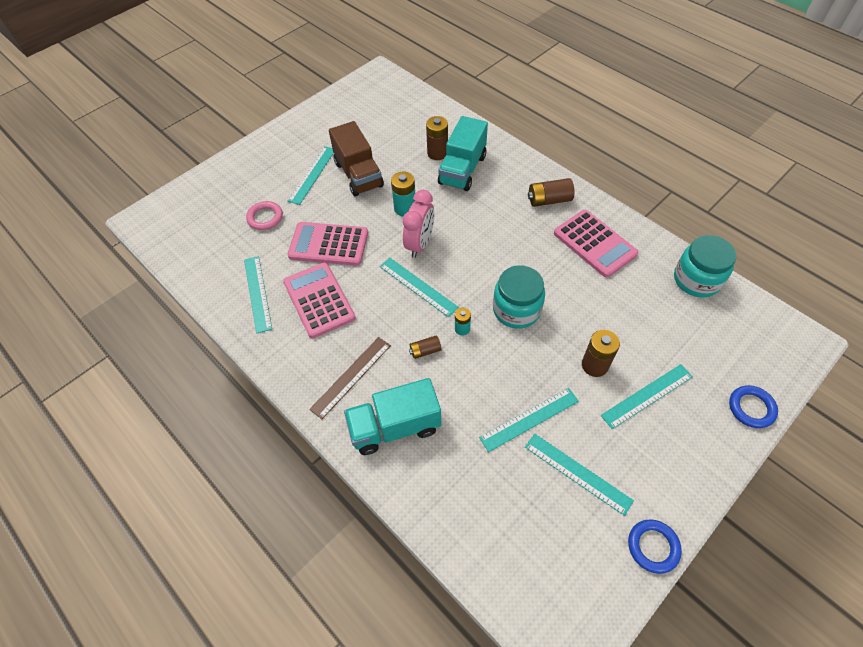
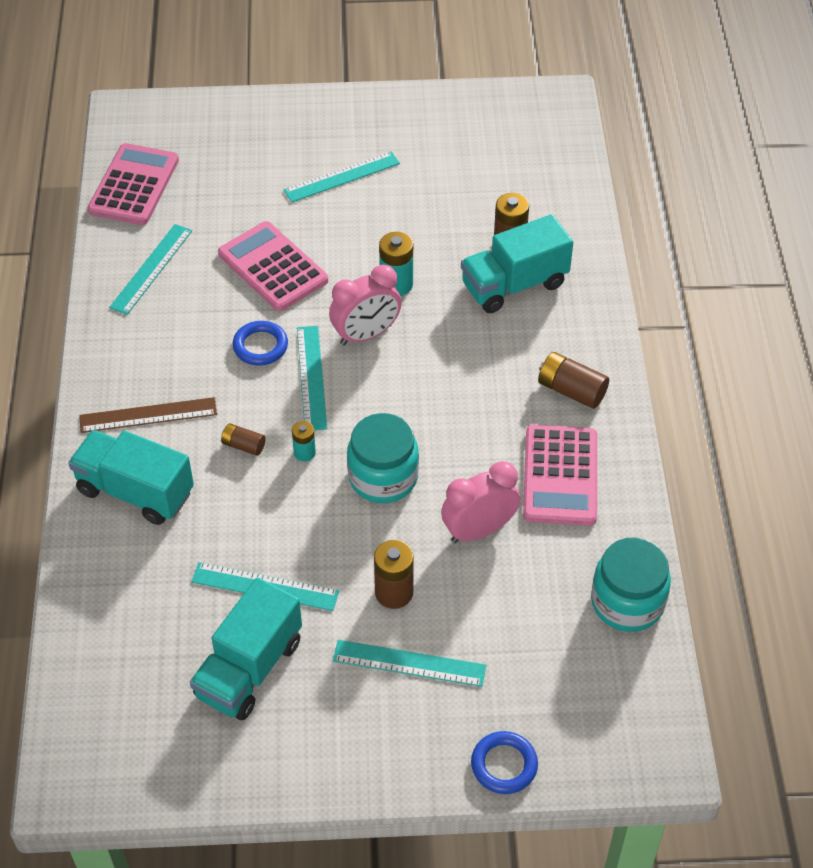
camera: 40 degrees right, 5 degrees down
pink ring [246,201,283,230] -> none
pink calculator [283,262,356,338] -> pink calculator moved to [87,143,179,225]
brown truck [329,121,384,196] -> none
turquoise ruler [525,434,634,516] -> turquoise truck [190,577,302,720]
blue ring [628,519,682,574] -> blue ring moved to [233,321,288,366]
none -> pink clock [441,461,520,543]

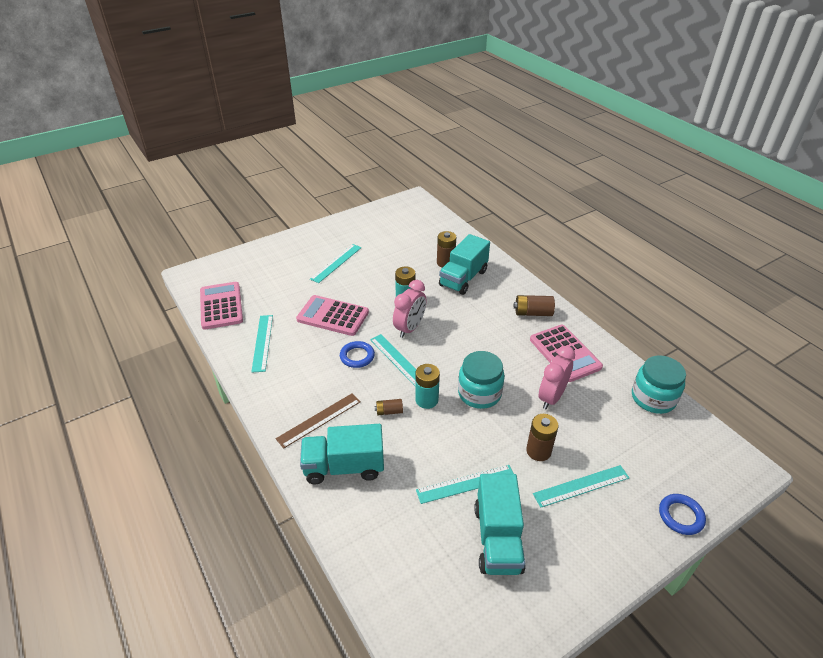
camera: 30 degrees left, 10 degrees down
turquoise battery [292,421,316,462] -> turquoise battery [415,364,440,409], size x1.65

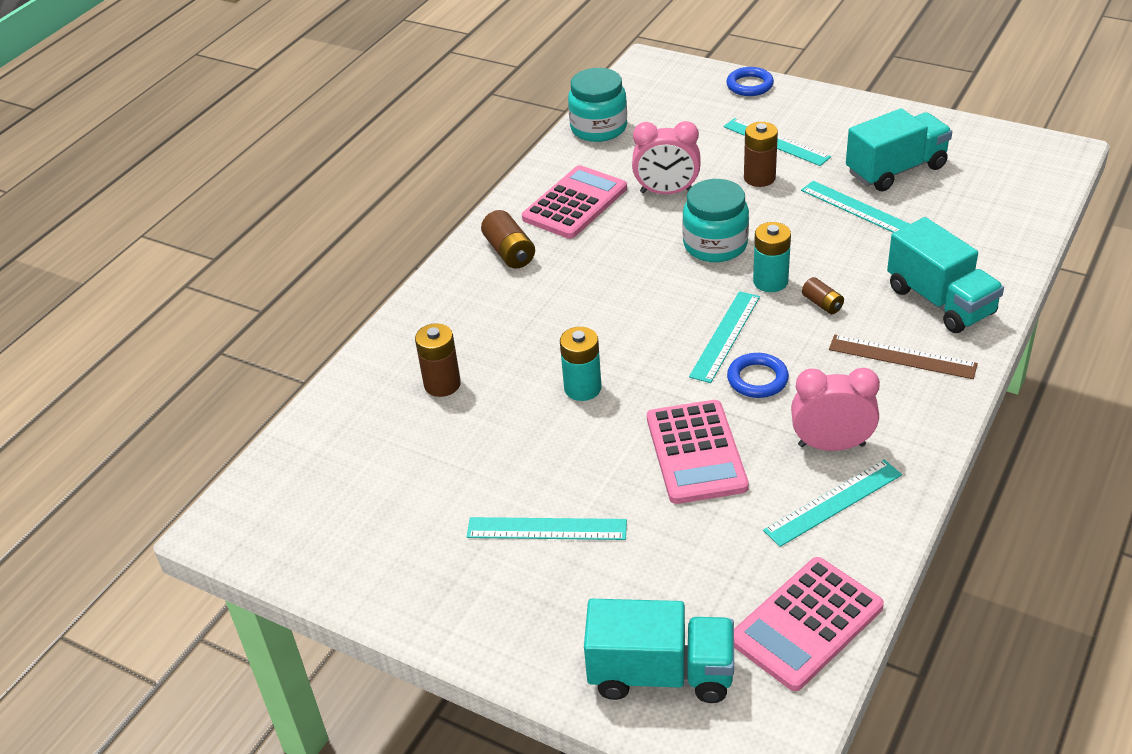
camera: 115 degrees left, 0 degrees up
pink clock [393,280,427,338] -> pink clock moved to [791,368,880,451]
turquoise truck [439,234,490,295] -> turquoise truck moved to [584,599,734,703]

